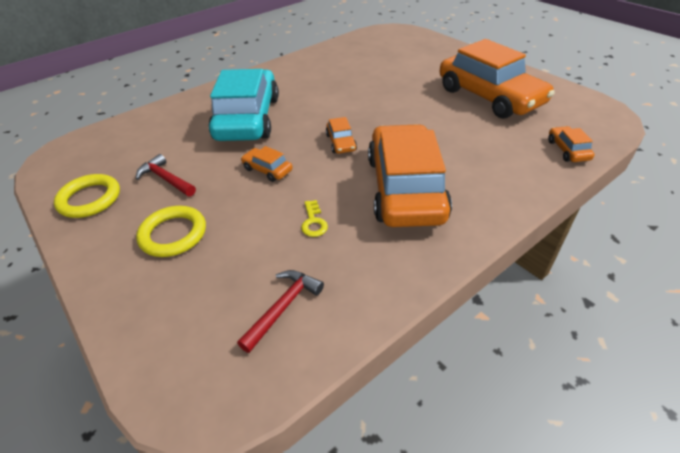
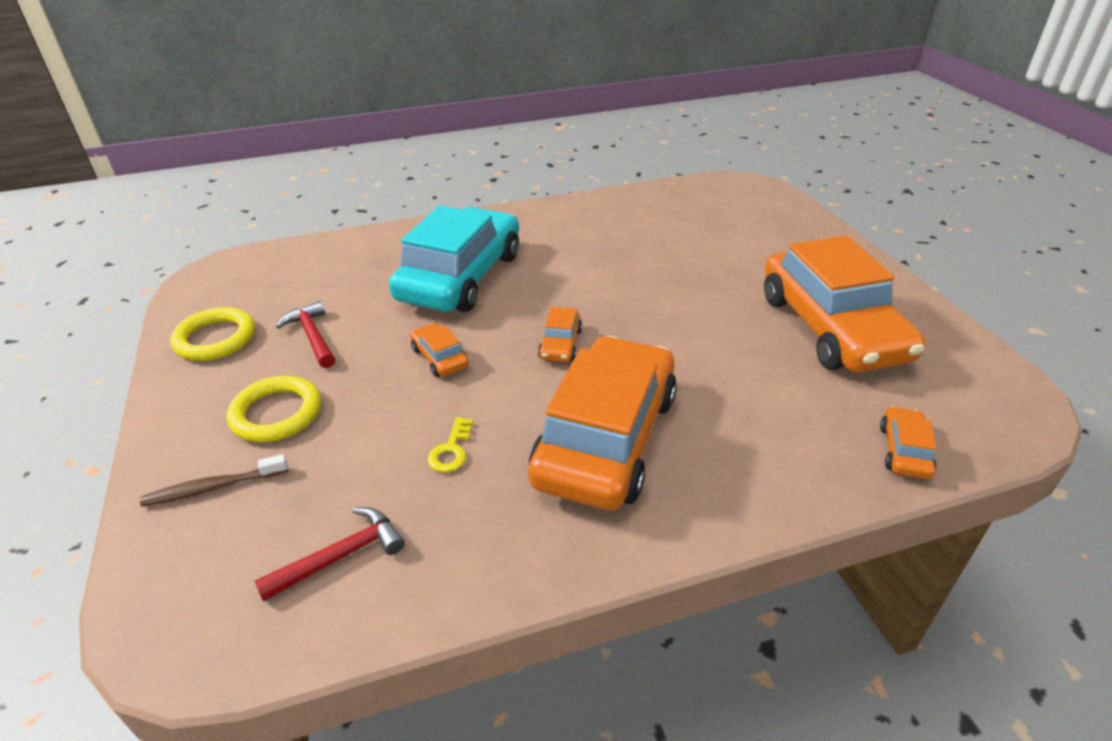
camera: 20 degrees right, 5 degrees down
none -> brown toothbrush [140,454,288,507]

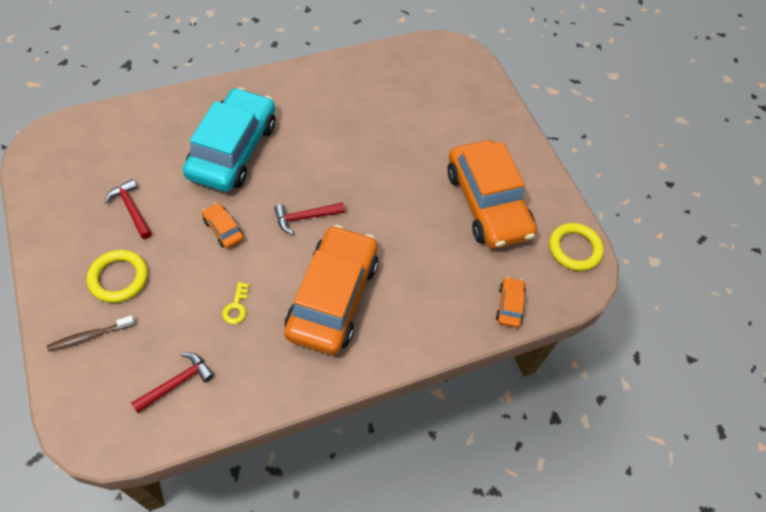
camera: 10 degrees left, 20 degrees up
yellow ring [170,307,255,361] -> yellow ring moved to [549,223,604,271]
orange car [538,307,582,362] -> red hammer [274,202,345,235]

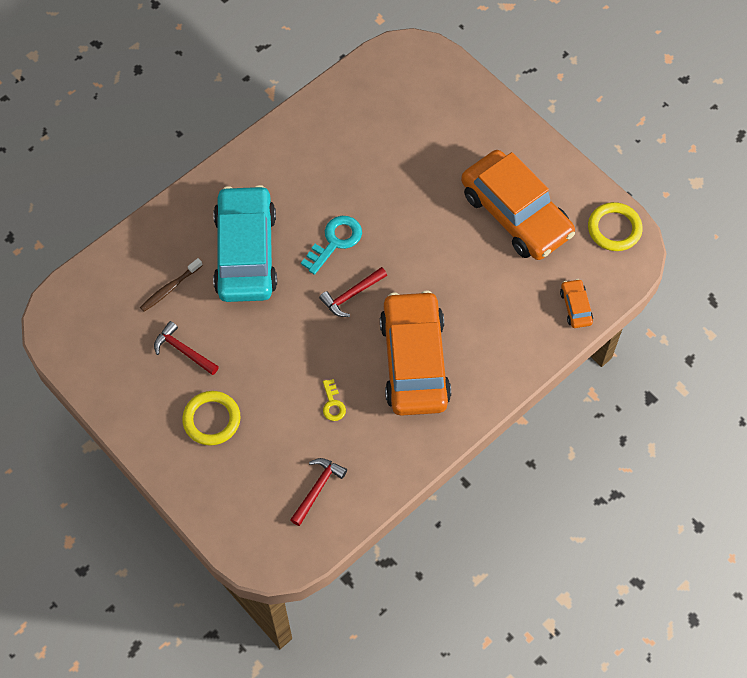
camera: 15 degrees left, 5 degrees up
brown toothbrush [47,316,135,352] -> brown toothbrush moved to [140,258,203,312]
orange car [202,203,244,249] -> none
none -> turquoise key [301,216,362,275]

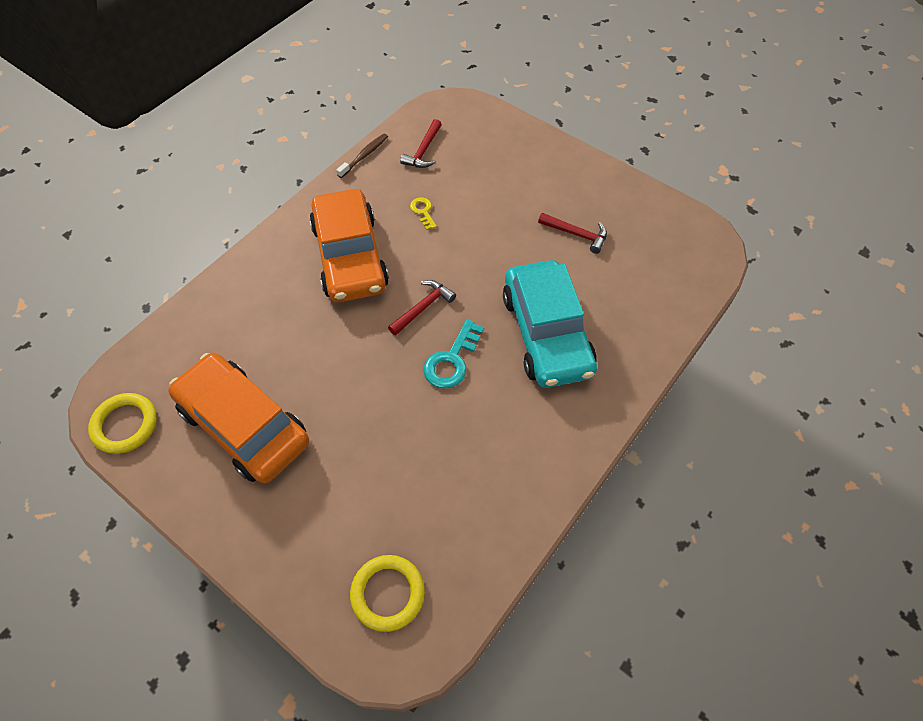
camera: 170 degrees right, 5 degrees down
brown toothbrush [140,258,203,312] -> brown toothbrush moved to [336,133,388,178]
yellow ring [182,391,241,446] -> yellow ring moved to [350,555,425,632]
orange car [560,279,593,328] -> none

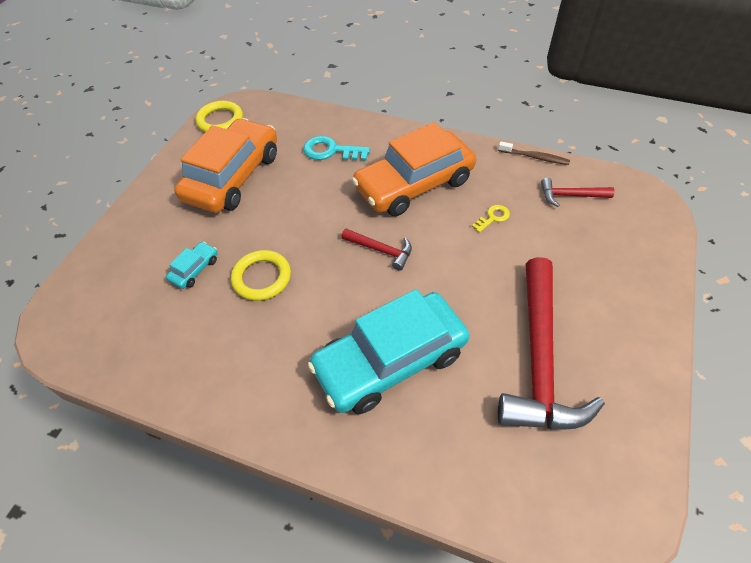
camera: 75 degrees right, 5 degrees down
yellow ring [350,555,425,632] -> yellow ring moved to [231,250,291,301]
turquoise key [423,319,484,389] -> turquoise key moved to [303,136,370,161]
red hammer [538,213,607,254] -> red hammer [498,257,605,430], size x2.21
none -> turquoise car [166,242,218,289]

